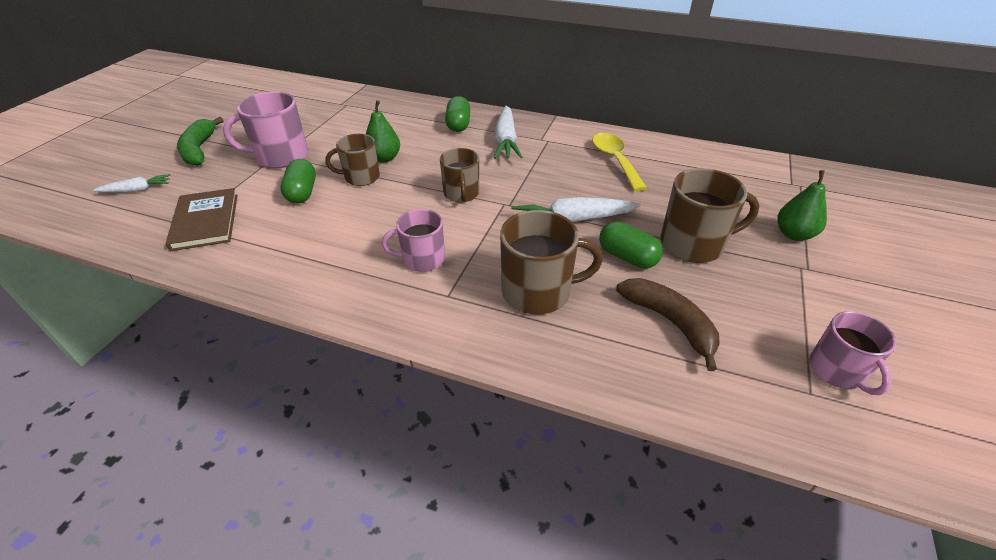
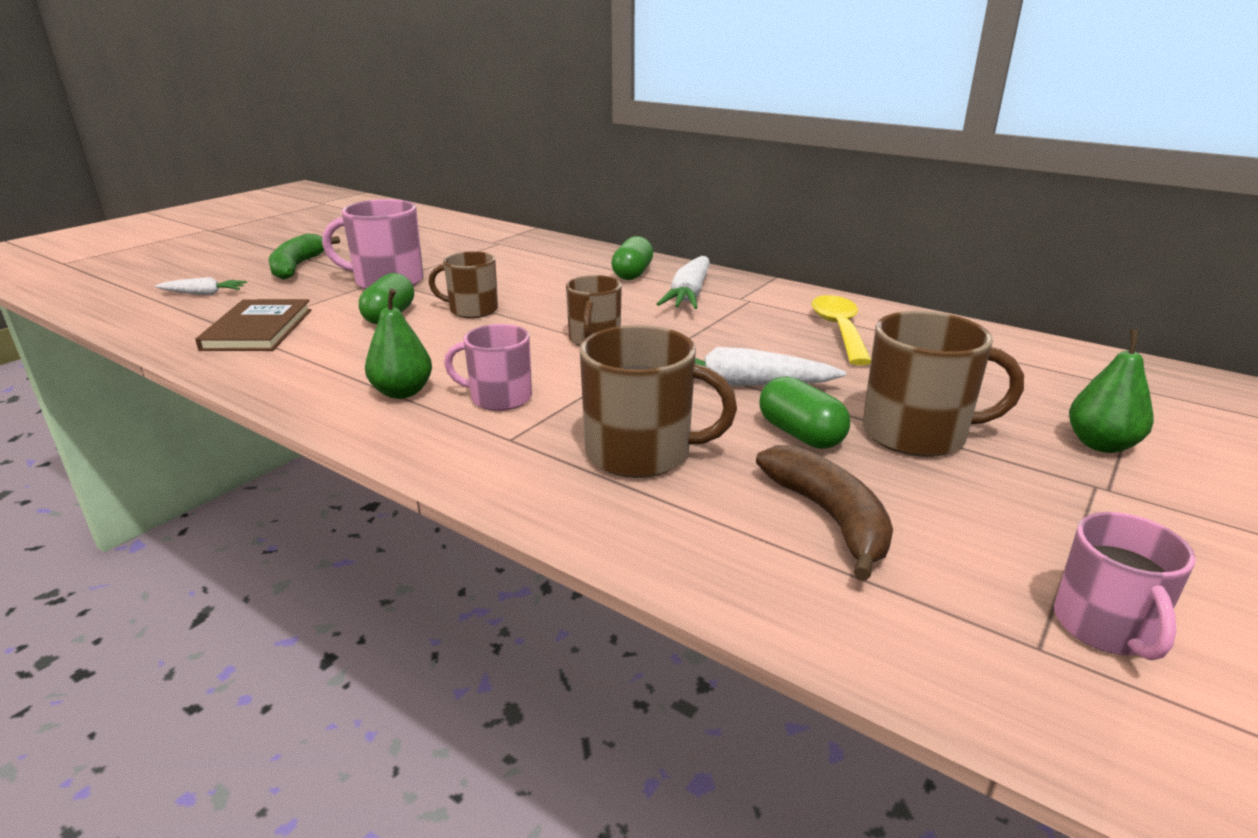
camera: 15 degrees right, 15 degrees down
green pear [366,100,400,163] -> green pear moved to [365,289,432,399]

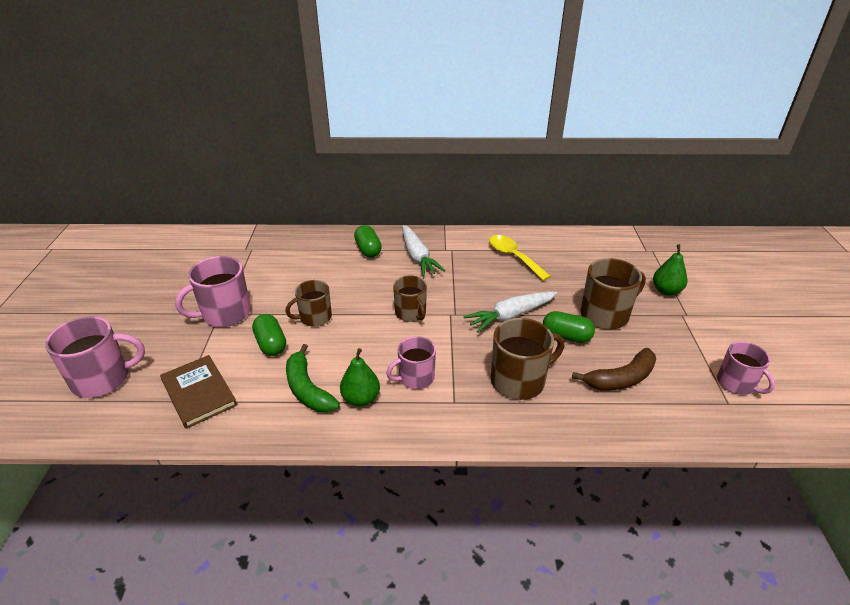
camera: 35 degrees left, 10 degrees up
white carrot [155,277,247,295] -> pink mug [45,316,145,398]
green banana [268,234,340,279] -> green banana moved to [286,344,340,412]
brown banana [756,445,893,581] -> brown banana turned 120 degrees clockwise [572,348,656,391]

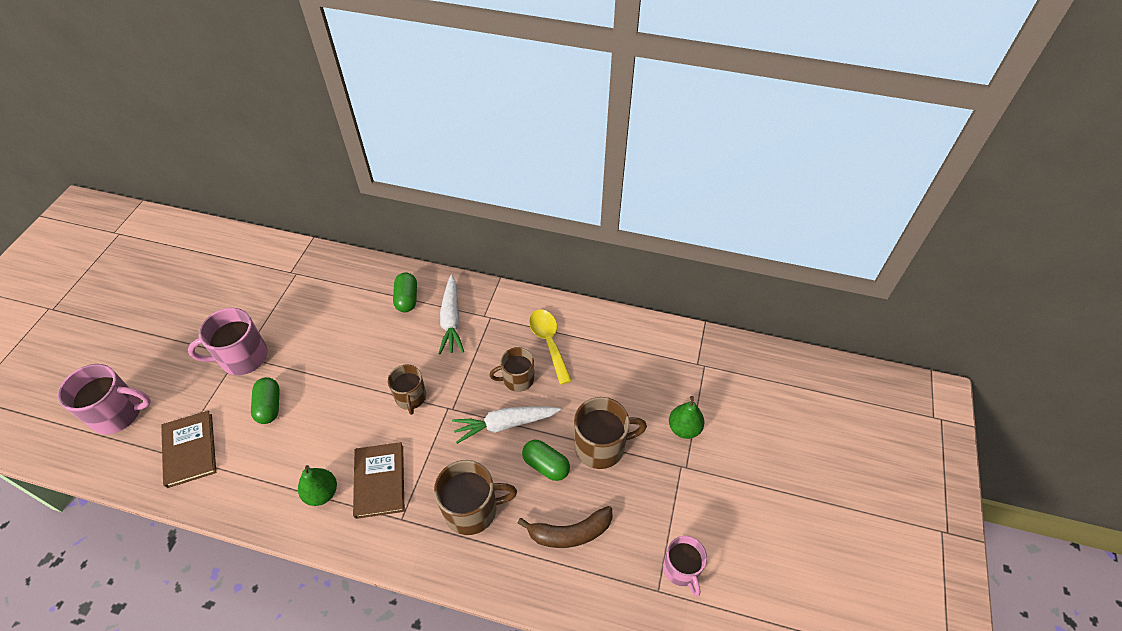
camera: 15 degrees right, 15 degrees up
brown mug [285,280,332,327] -> brown mug moved to [489,347,534,392]
green banana [286,344,340,412] -> none
pink mug [386,336,436,389] -> brown book [353,442,405,519]

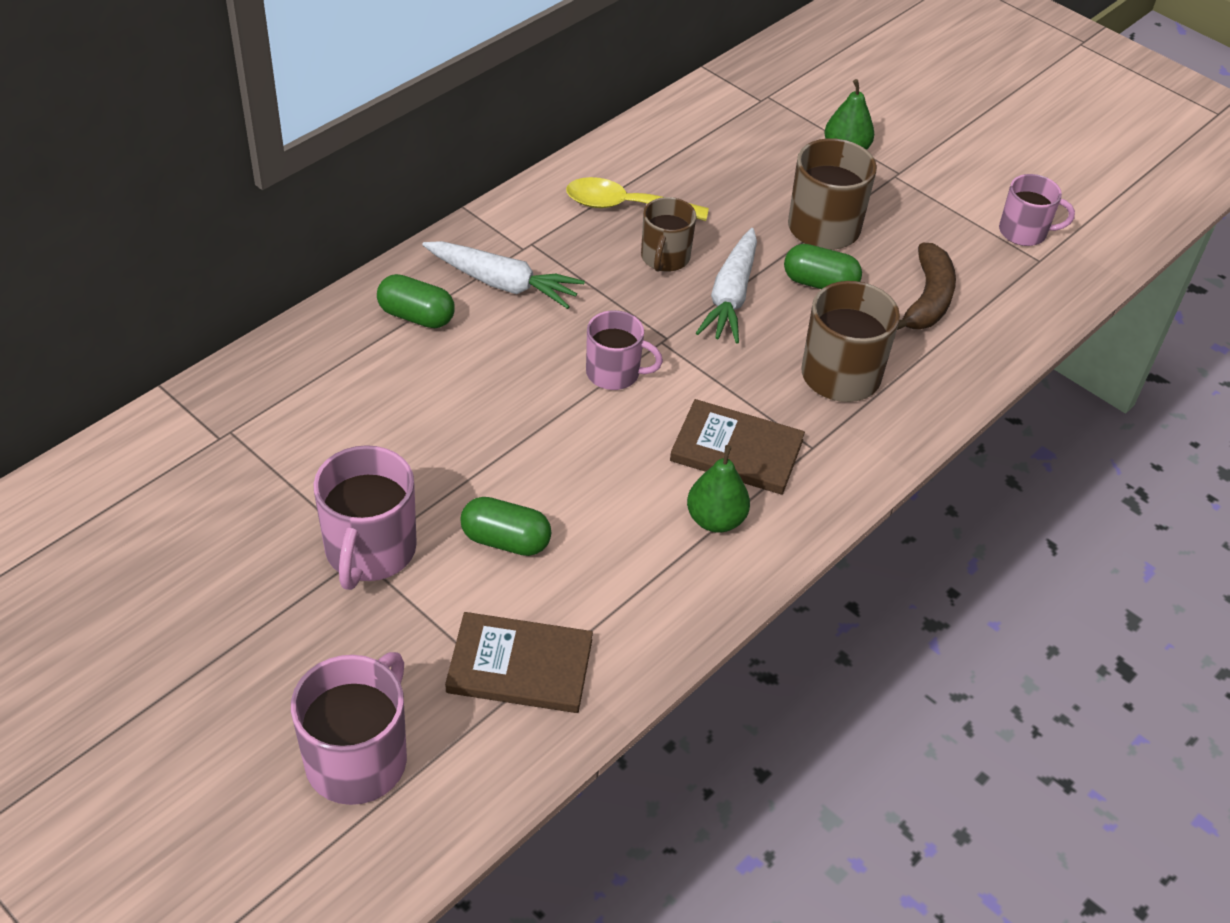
camera: 65 degrees left, 5 degrees down
brown mug [388,364,426,415] -> pink mug [586,310,663,390]
green capsule [522,440,570,481] -> green capsule turned 45 degrees clockwise [784,244,862,289]

